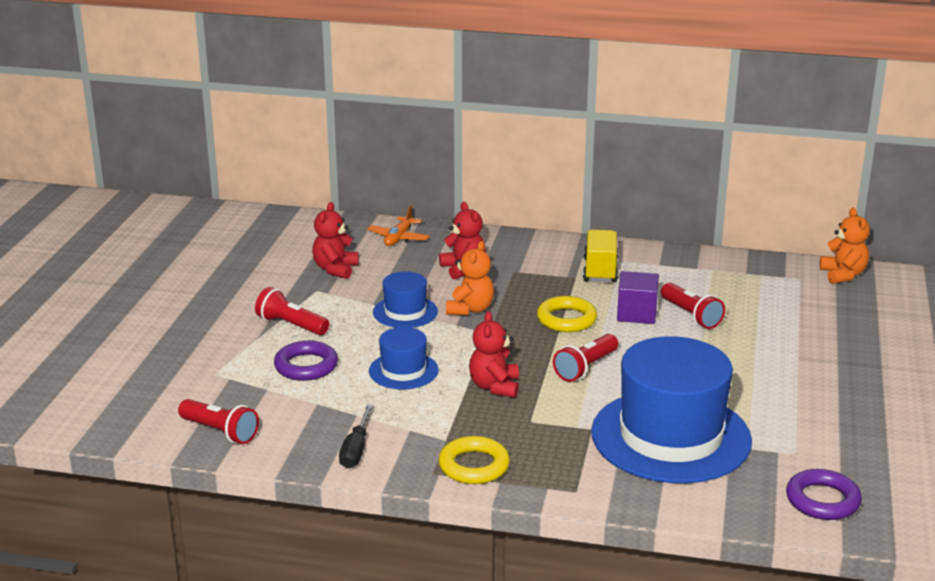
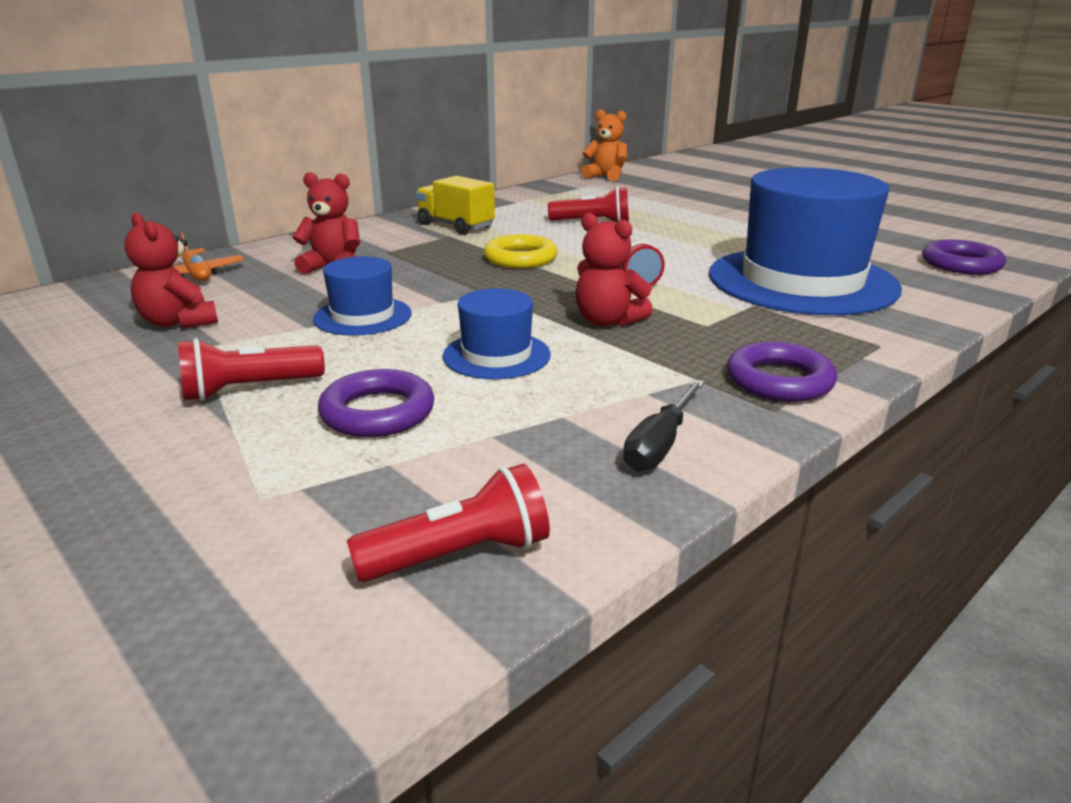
camera: 55 degrees left, 0 degrees up
black screwdriver [339,404,373,468] -> black screwdriver turned 75 degrees clockwise [623,380,705,471]
yellow ring [439,436,510,484] -> purple ring [727,341,837,402]
orange teddy bear [446,241,494,316] -> none
purple cube [617,271,659,324] -> none

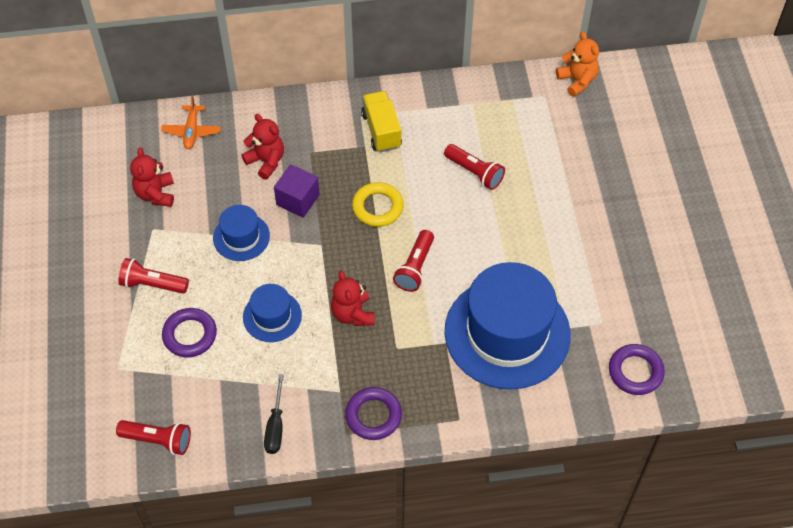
camera: 35 degrees right, 30 degrees up
black screwdriver [623,380,705,471] -> black screwdriver turned 60 degrees counterclockwise [264,374,284,454]
none -> purple cube [274,164,320,218]

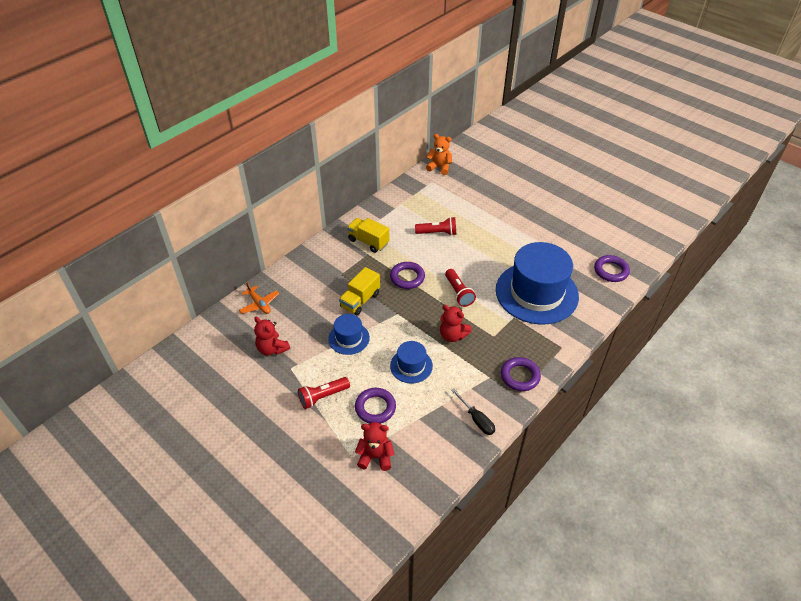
camera: 40 degrees left, 10 degrees down
red flashlight [116,420,191,455] -> none
red teddy bear [241,114,284,180] -> red teddy bear moved to [355,422,394,471]
purple cube [274,164,320,218] -> yellow truck [339,267,380,316]
yellow ring [352,182,404,227] -> purple ring [390,262,425,289]

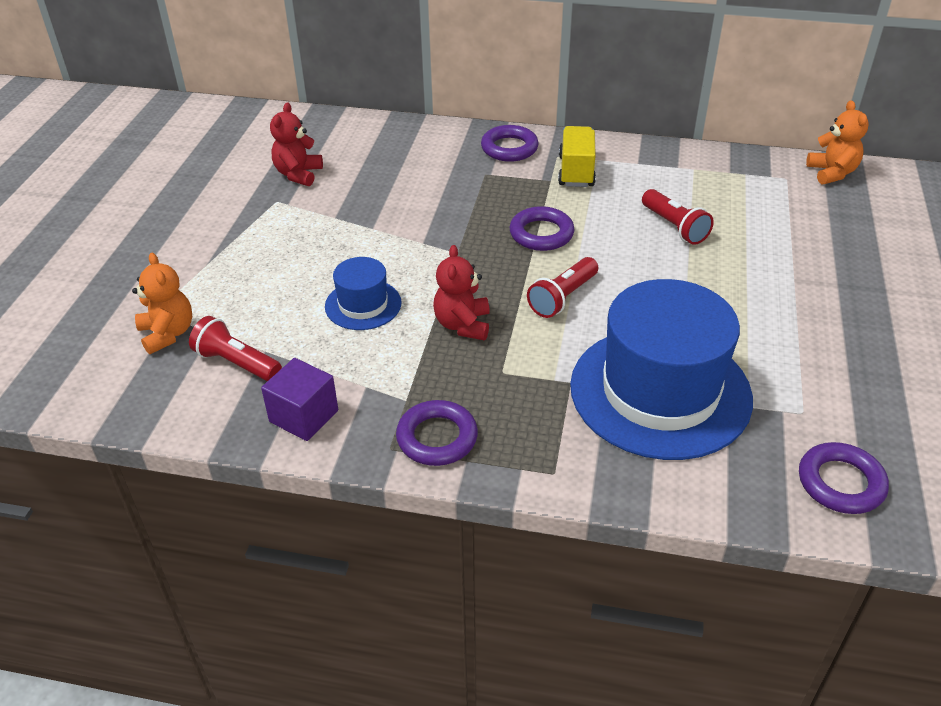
camera: 60 degrees right, 5 degrees down
orange plane [239,282,279,314] -> none
red flashlight [298,377,350,409] -> red flashlight moved to [189,316,282,381]
blue hat [328,314,370,355] -> none
yellow truck [339,267,380,316] -> none
purple ring [355,388,396,424] -> purple ring moved to [481,125,539,162]
red teddy bear [355,422,394,471] -> orange teddy bear [132,253,192,354]
black screwdriver [451,389,495,435] -> purple cube [261,358,338,441]

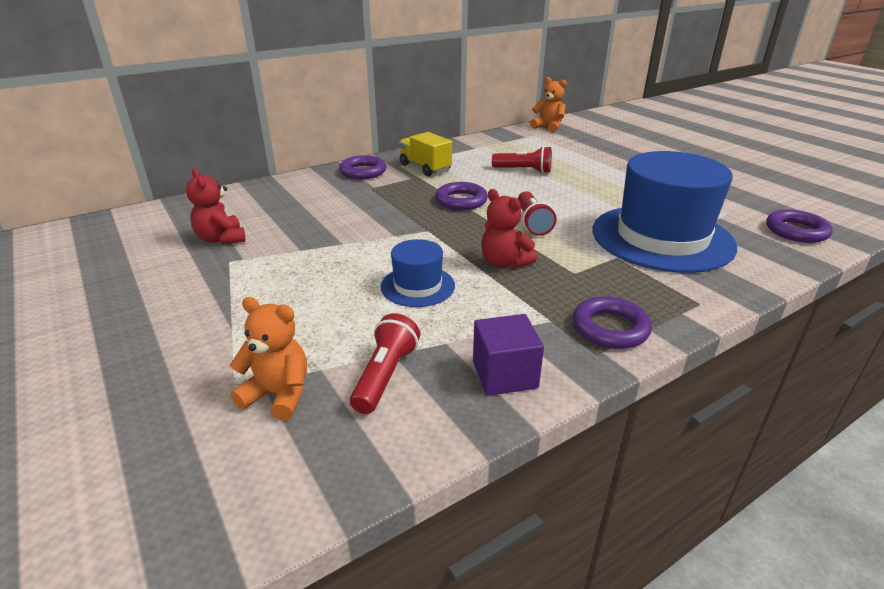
camera: 45 degrees left, 10 degrees down
red flashlight [189,316,282,381] -> red flashlight turned 120 degrees clockwise [350,313,420,414]

